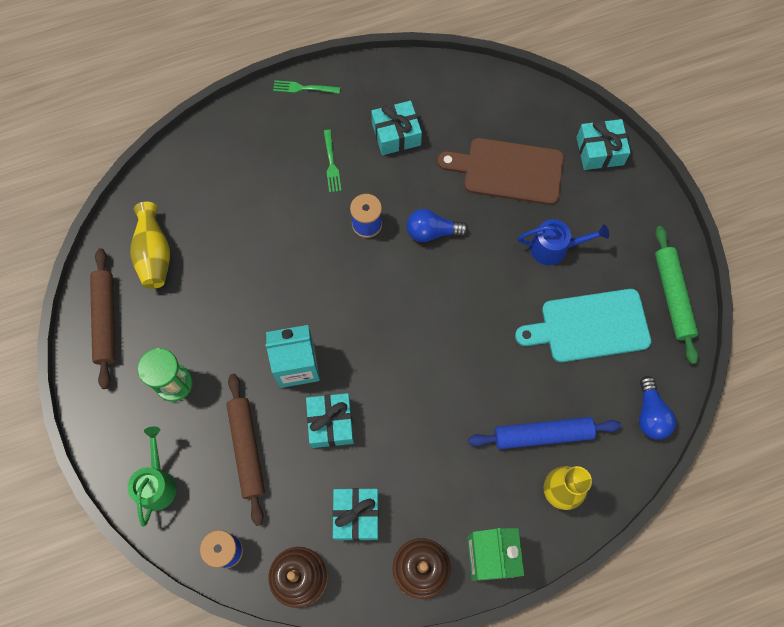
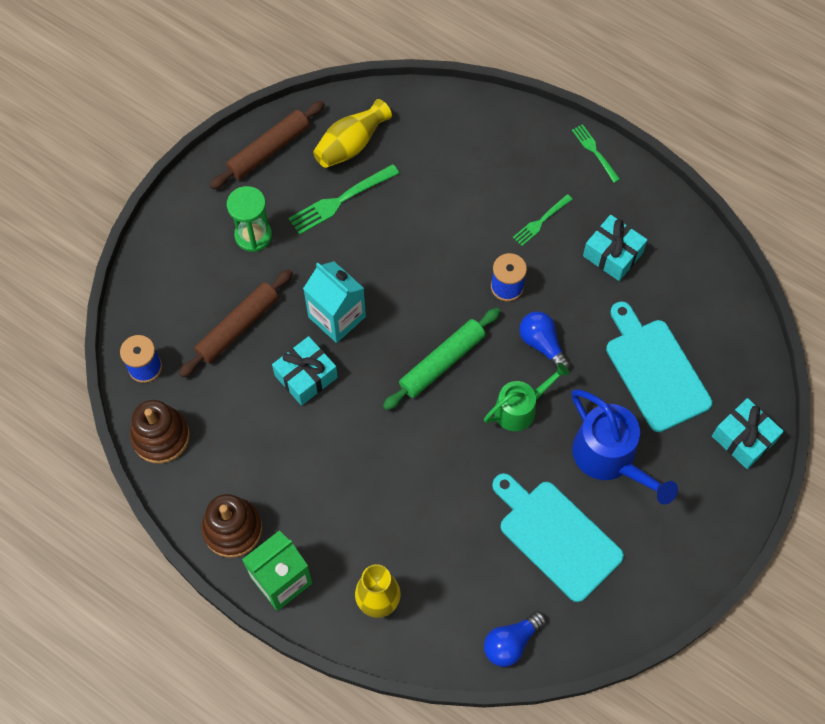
camera: 55 degrees right, 5 degrees down
green watering can [128,426,176,527] -> green watering can moved to [484,362,570,431]
turquoise gift [332,488,379,541] -> none
brown cutting board [438,138,564,205] -> turquoise cutting board [606,301,712,432]
blue rolling pin [468,417,621,449] -> none
blue watering can [518,219,609,265] -> blue watering can [571,389,678,505], size x1.50
green rolling pin [655,226,698,364] -> green rolling pin moved to [383,308,501,410]
none -> green fork [289,164,400,235]

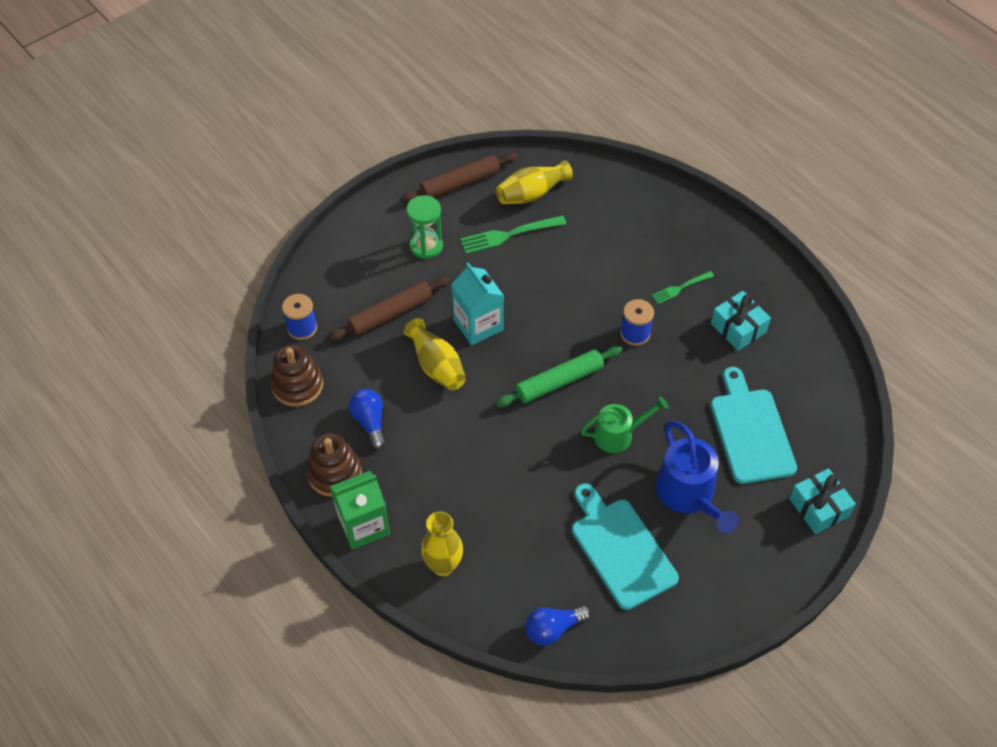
camera: 15 degrees right, 10 degrees down
turquoise gift [272,336,338,406] -> yellow vase [404,318,466,391]
blue light bulb [519,311,570,370] -> blue light bulb moved to [349,389,386,449]
green fork [572,124,620,183] -> none

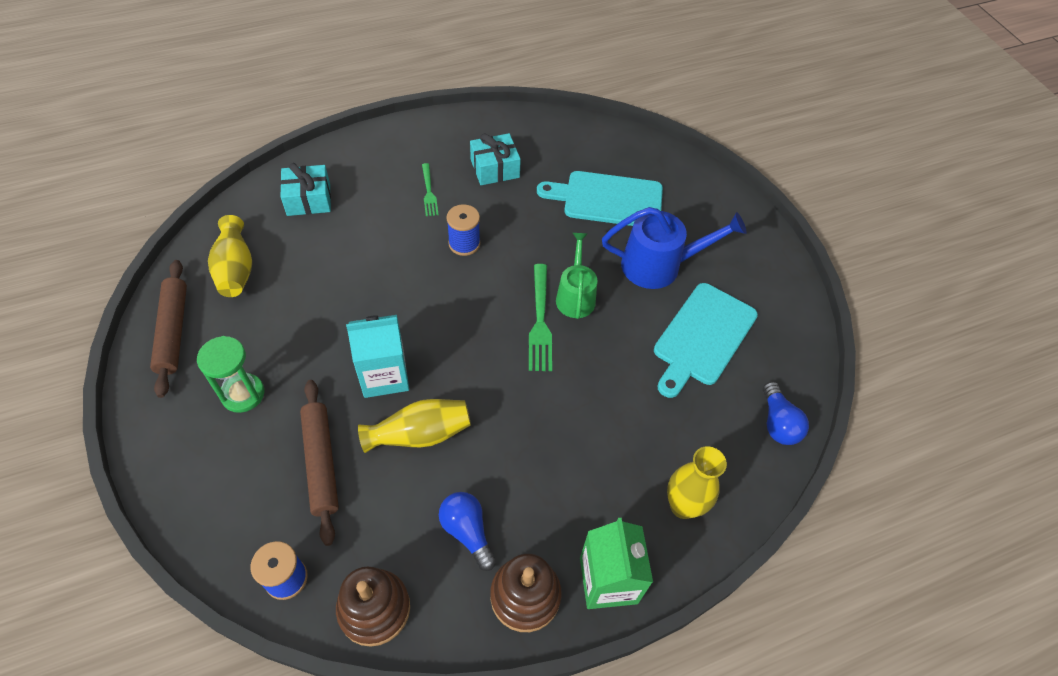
camera: 75 degrees left, 0 degrees up
blue light bulb [349,389,386,449] -> blue light bulb turned 60 degrees clockwise [439,492,496,571]
green fork [460,216,567,254] -> green fork moved to [529,264,552,371]
green rolling pin [496,346,623,407] -> none
turquoise cutting board [572,483,679,610] -> turquoise cutting board turned 45 degrees counterclockwise [654,283,758,398]
turquoise gift [789,468,856,534] -> turquoise gift moved to [280,163,331,216]

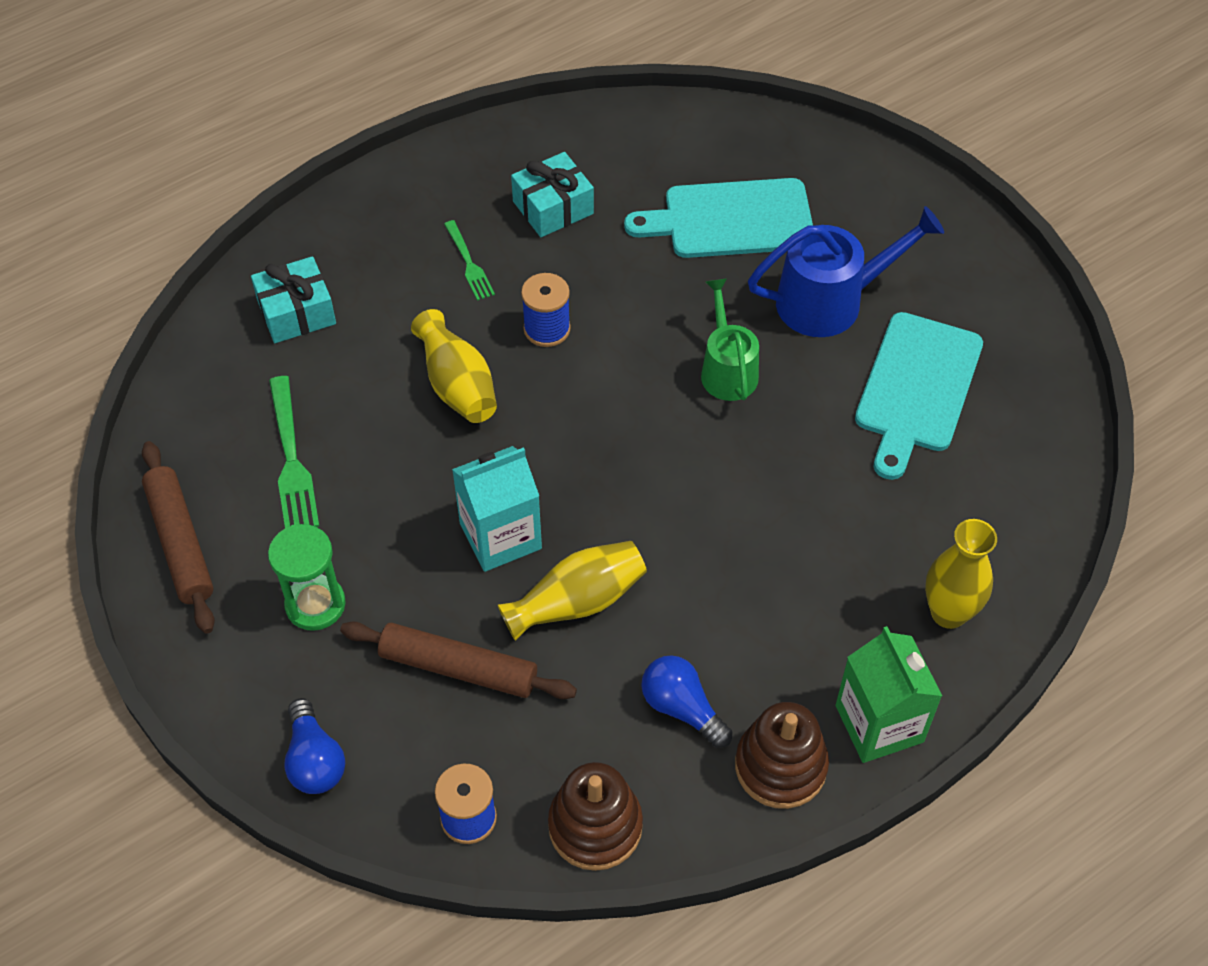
camera: 10 degrees left, 0 degrees up
yellow vase [208,215,252,297] -> yellow vase moved to [411,309,497,423]
brown rolling pin [300,380,339,546] -> brown rolling pin turned 45 degrees counterclockwise [340,622,577,699]
green fork [529,264,552,371] -> green fork moved to [269,376,320,528]
blue light bulb [763,381,809,445] -> blue light bulb moved to [284,698,345,794]

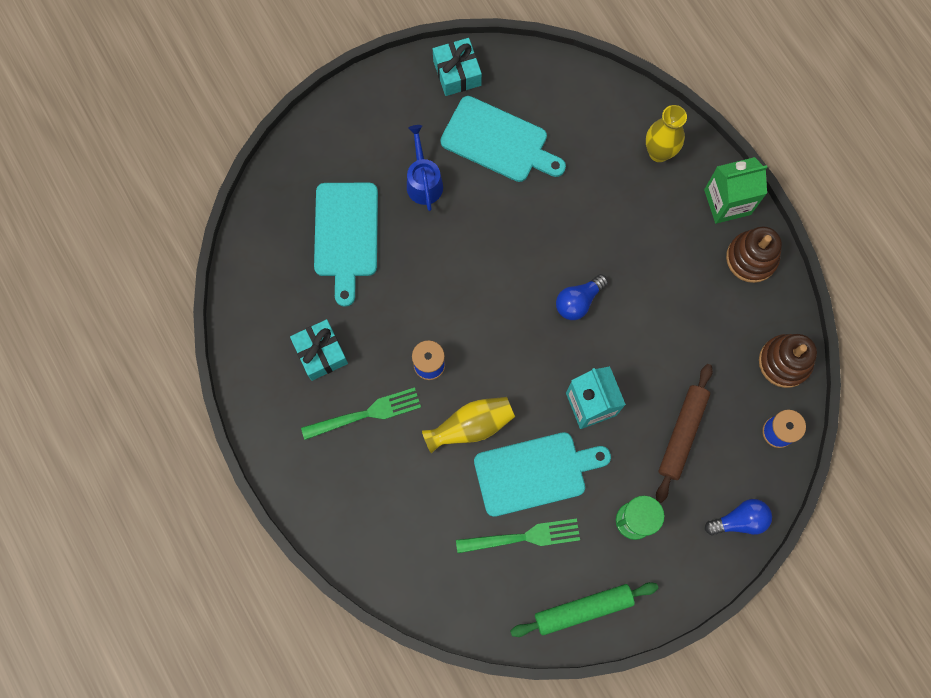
camera: 85 degrees left, 20 degrees up
brown rolling pin [142,441,215,634] -> green rolling pin [510,582,659,637]
turquoise gift [251,256,336,343] -> turquoise gift moved to [433,38,482,96]
green fork [444,220,495,301] -> green fork [301,387,421,440], size x1.63
yellow vase [498,541,647,641] -> none
blue light bulb [641,655,733,748] -> blue light bulb moved to [556,274,608,320]
green watering can [701,278,759,401] -> none
blue watering can [748,206,944,337] -> blue watering can [407,125,443,211], size x0.67
none -> turquoise cutting board [474,432,611,517]

